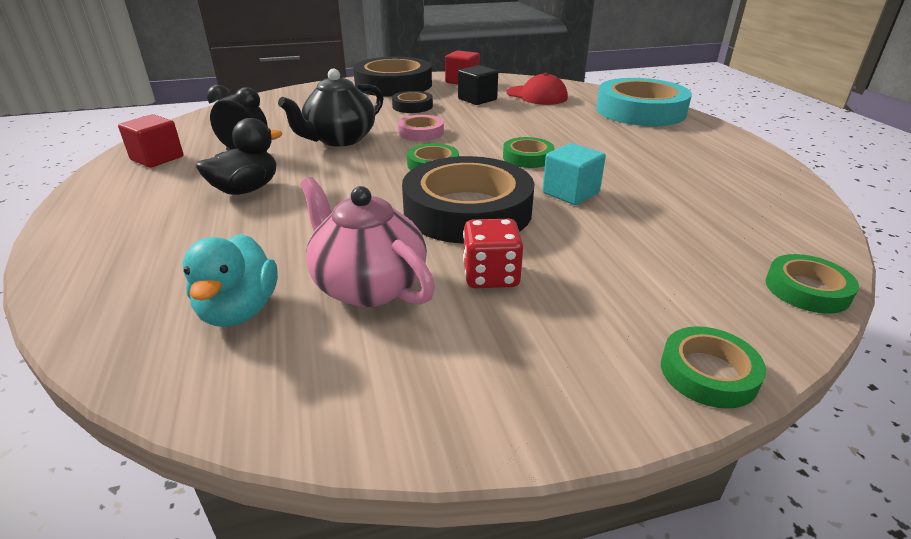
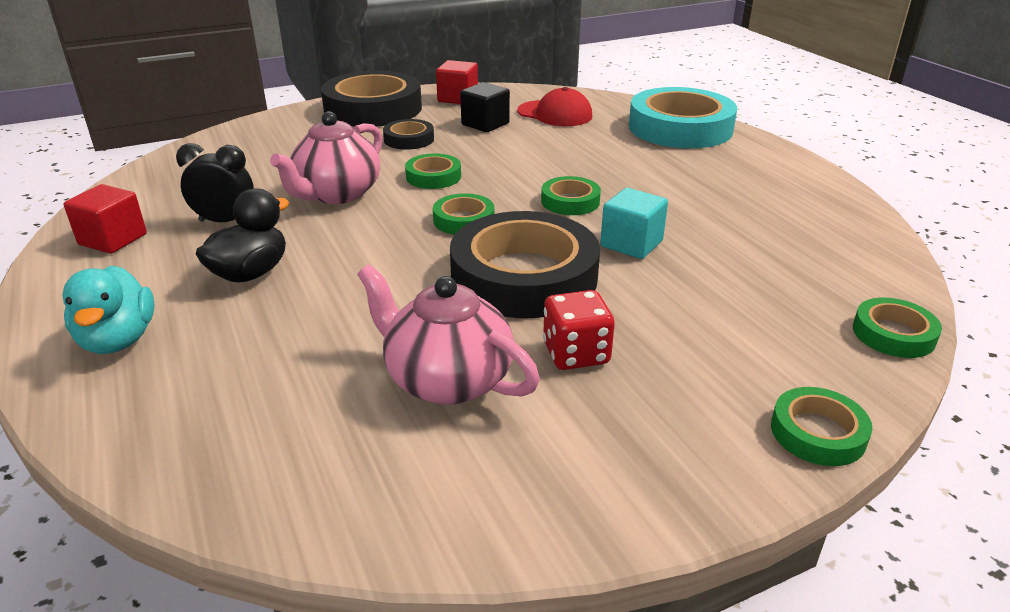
camera: 10 degrees left, 0 degrees up
turquoise duck [183,234,278,327] -> turquoise duck moved to [63,266,155,354]
black teapot [278,69,383,147] -> pink teapot [270,111,383,204]
pink tape [398,115,444,141] -> green tape [405,153,461,189]

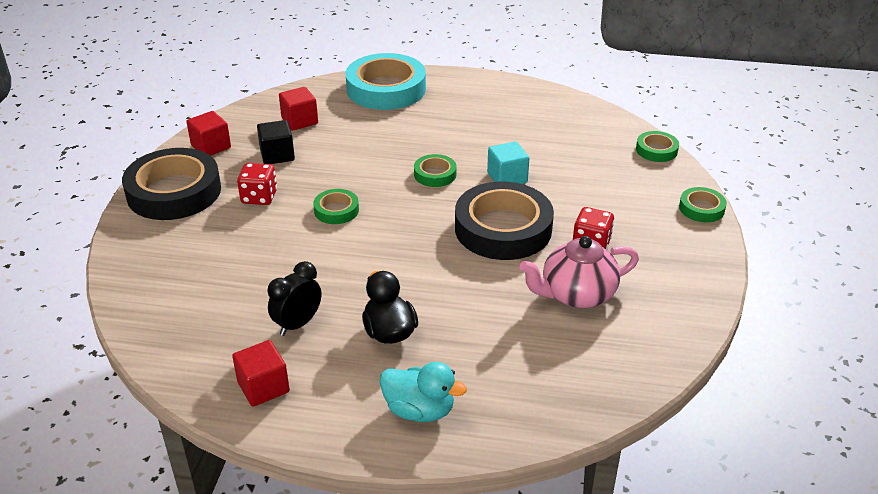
camera: 55 degrees left, 5 degrees up
pink teapot [270,111,383,204] -> none
black tape [383,119,434,150] -> red dice [237,163,277,205]
green tape [433,193,494,235] -> none
red cap [517,87,592,126] -> red cube [279,87,318,130]

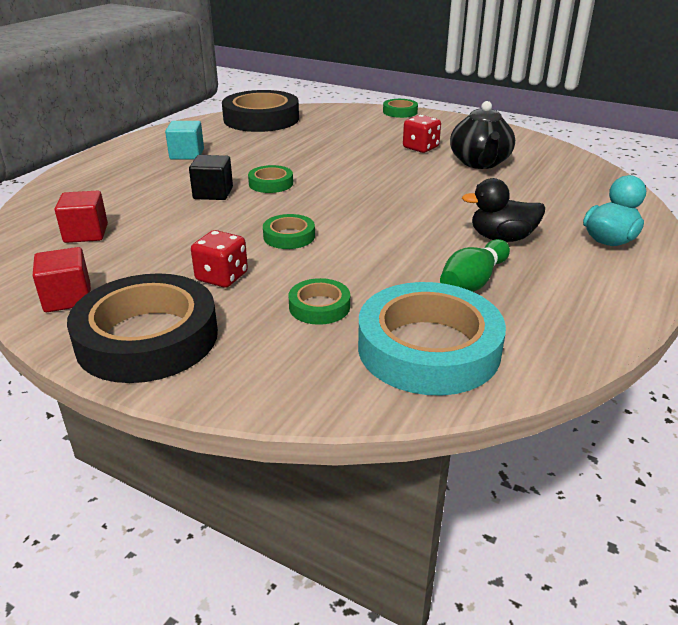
camera: 70 degrees left, 5 degrees down
red cube [232,340,290,407] -> none
black cube [257,120,295,164] -> black cube moved to [189,155,233,200]
black clock [267,261,321,336] -> green bowling pin [440,239,510,292]
turquoise tape [345,53,426,110] -> turquoise tape moved to [358,282,506,396]
black tape [455,182,554,260] -> black tape moved to [222,90,299,132]
turquoise cube [487,141,529,184] -> turquoise cube moved to [165,121,204,160]
pink teapot [520,236,639,308] -> black teapot [450,101,515,169]
green tape [636,131,679,162] -> green tape moved to [289,278,350,325]

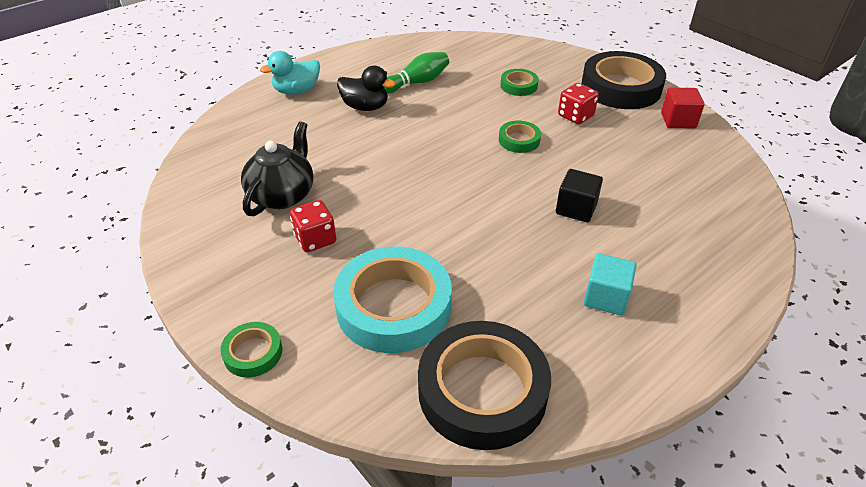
camera: 160 degrees left, 10 degrees up
red cube [55,191,108,243] -> none
green tape [248,165,293,193] -> none
turquoise tape [358,282,506,396] -> turquoise tape moved to [333,247,452,353]

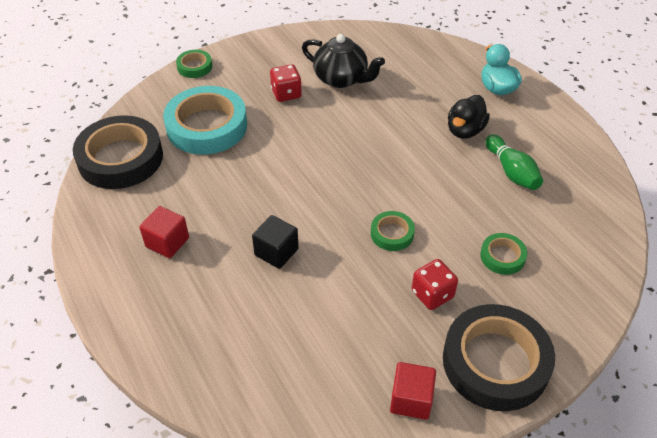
camera: 100 degrees right, 5 degrees up
turquoise cube [584,253,636,315] -> red cube [139,206,189,258]

